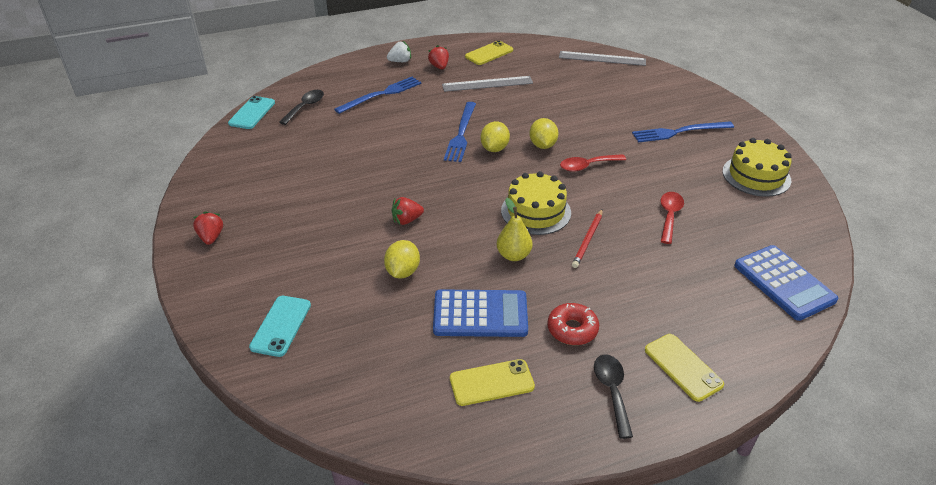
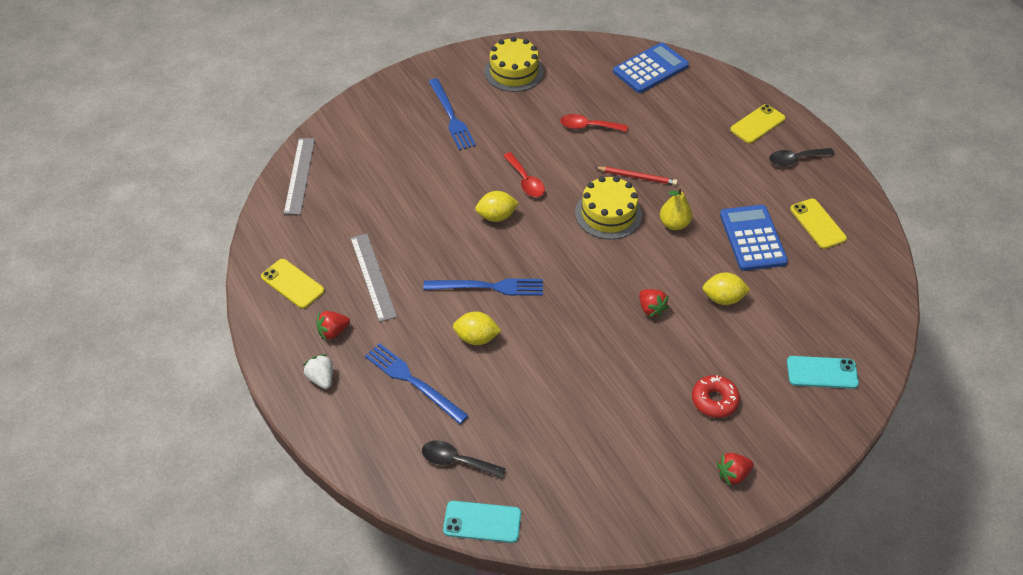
camera: 100 degrees left, 10 degrees up
yellow lemon [481,121,510,152] -> yellow lemon moved to [453,311,501,345]
red donut [547,303,599,345] -> red donut moved to [692,375,740,418]

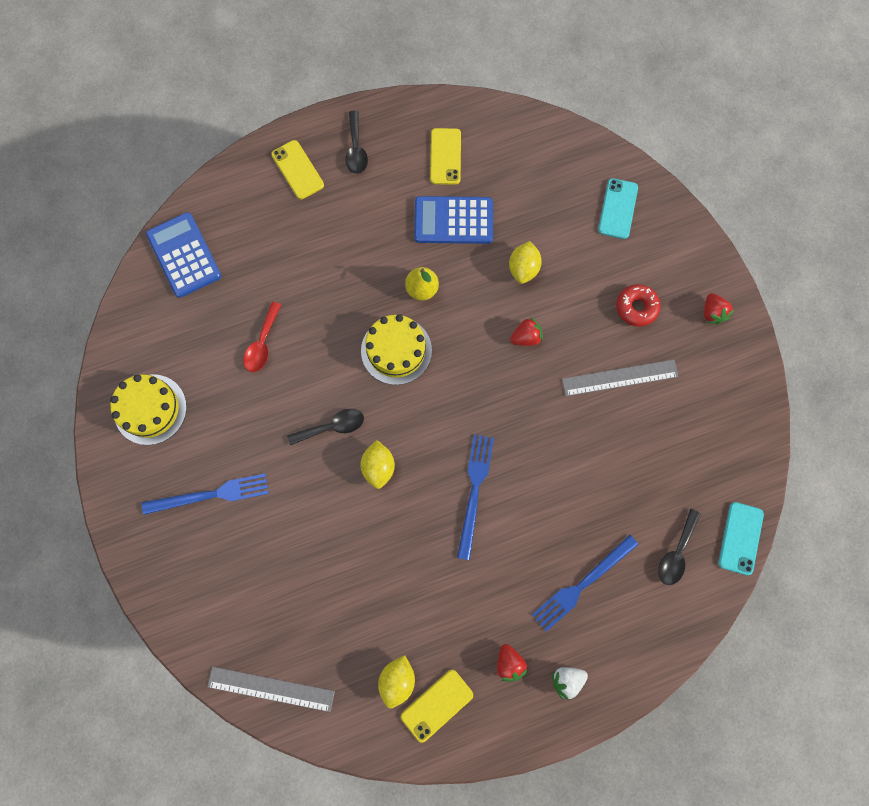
camera: 80 degrees left, 25 degrees up
grey ruler [350,234,397,322] -> grey ruler moved to [562,360,679,396]
yellow lemon [453,311,501,345] -> yellow lemon moved to [378,655,415,708]
red spoon [503,152,545,197] -> black spoon [287,409,364,445]
red pencil [594,167,678,185] -> none
yellow phone [790,199,847,249] -> yellow phone turned 75 degrees counterclockwise [430,128,461,185]

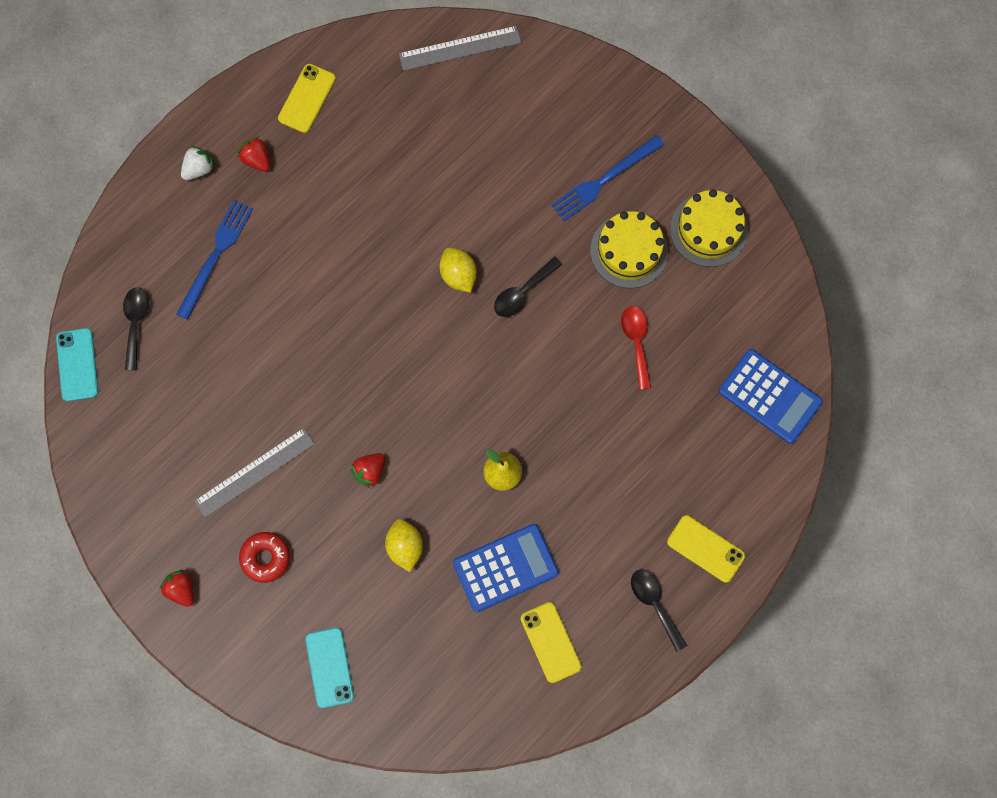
camera: 155 degrees right, 0 degrees up
yellow cake [361,314,432,385] -> yellow cake moved to [590,211,668,288]
yellow lemon [378,655,415,708] -> none
blue fork [457,434,494,560] -> none

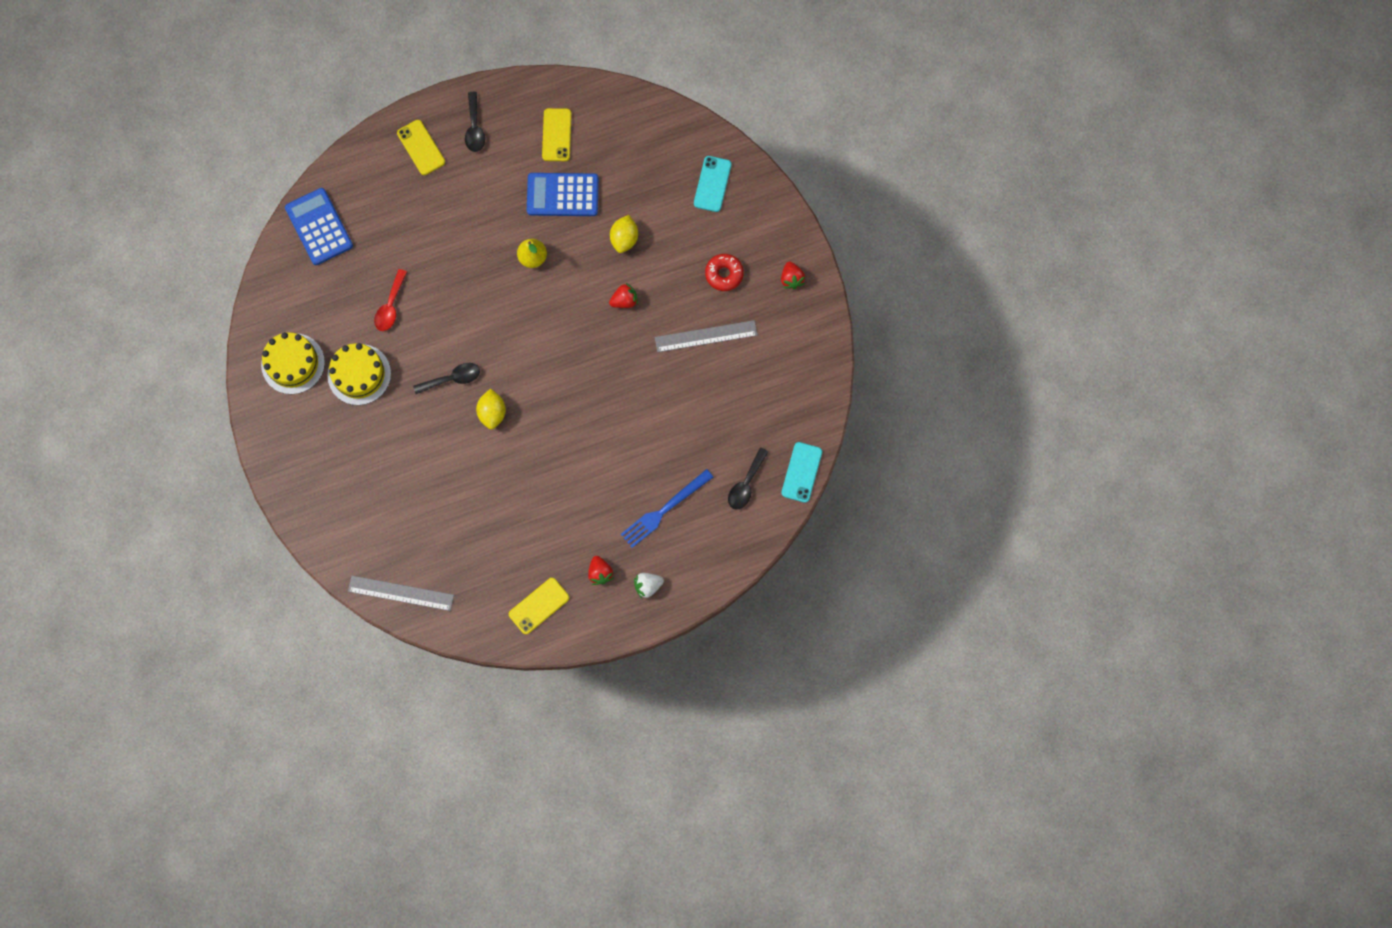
camera: 155 degrees left, 0 degrees up
blue fork [551,135,664,221] -> none

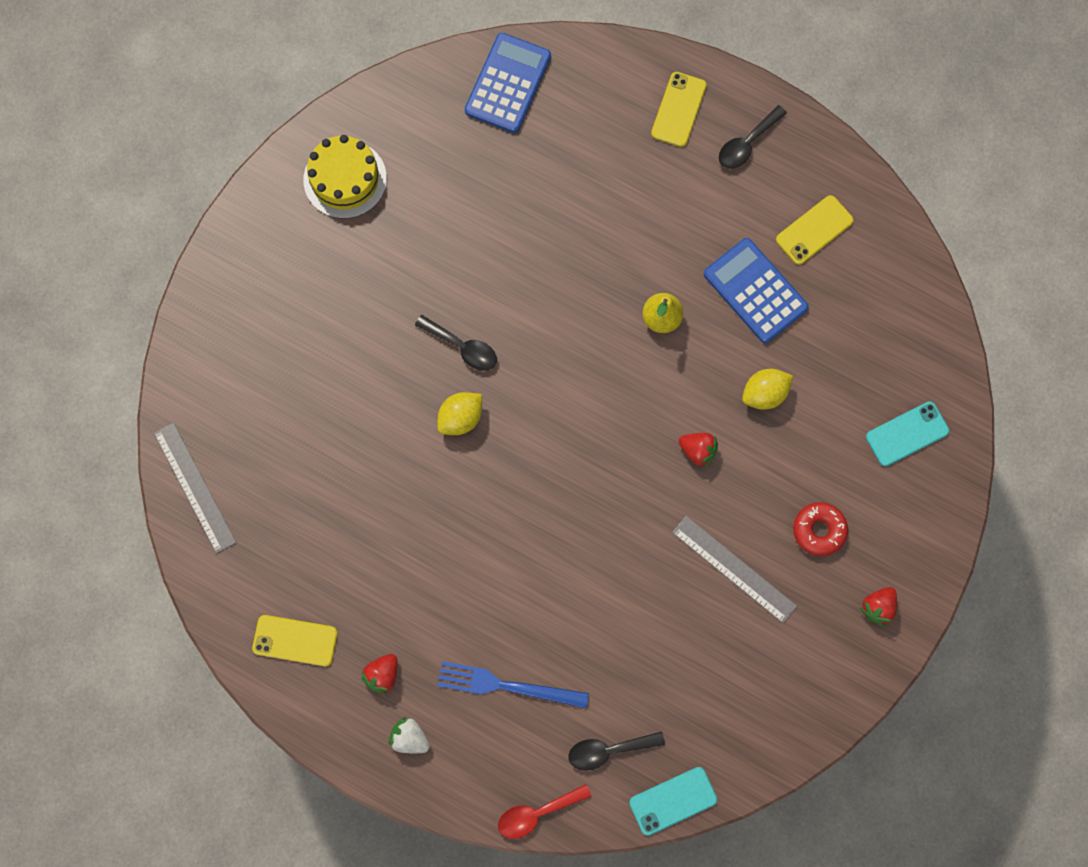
camera: 50 degrees right, 0 degrees up
yellow cake [327,343,391,405] -> none
red spoon [374,269,407,331] -> red spoon moved to [498,784,591,839]

